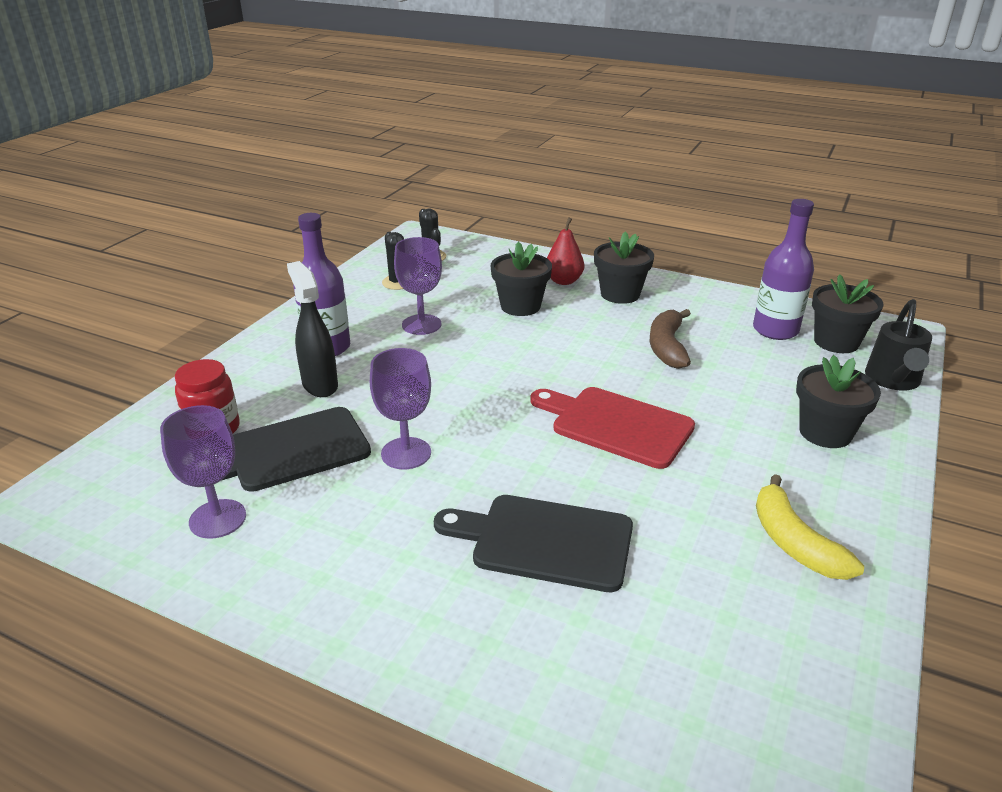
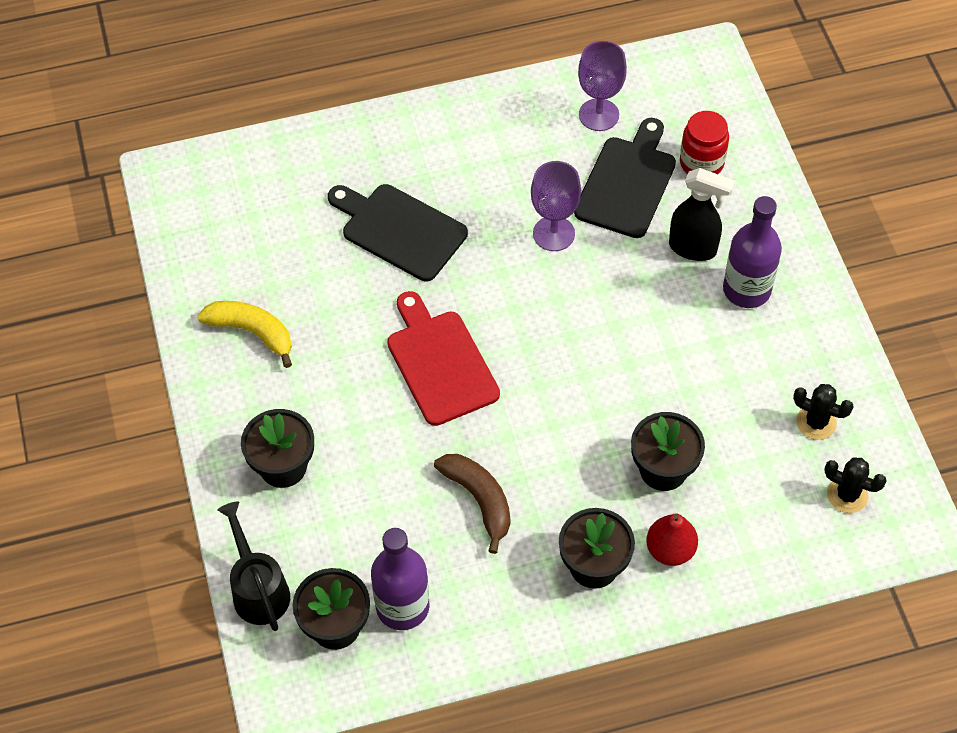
camera: 140 degrees right, 25 degrees up
purple goblet [394,237,442,335] -> none
black cutting board [434,495,633,592] -> black cutting board turned 120 degrees counterclockwise [328,184,468,281]
red cutting board [530,387,695,469] -> red cutting board turned 105 degrees counterclockwise [387,291,500,426]

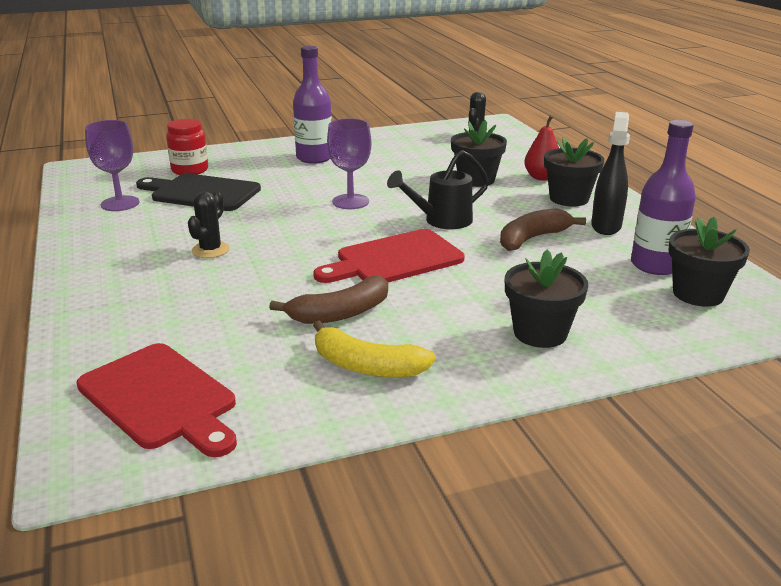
camera: 95 degrees left, 30 degrees down
yellow banana [198,301,292,368] -> yellow banana turned 90 degrees counterclockwise [313,321,436,377]
black watering can [217,501,290,631] -> black watering can moved to [387,150,489,229]
black cutting board [328,184,468,281] -> none
purple goblet [531,161,581,251] -> purple goblet moved to [327,118,371,209]
black spray bottle [669,168,735,261] -> black spray bottle moved to [591,112,630,235]
black cactus [793,384,854,440] -> black cactus moved to [188,191,230,258]
none -> red cutting board [76,343,237,457]
none -> brown banana [269,276,388,324]

